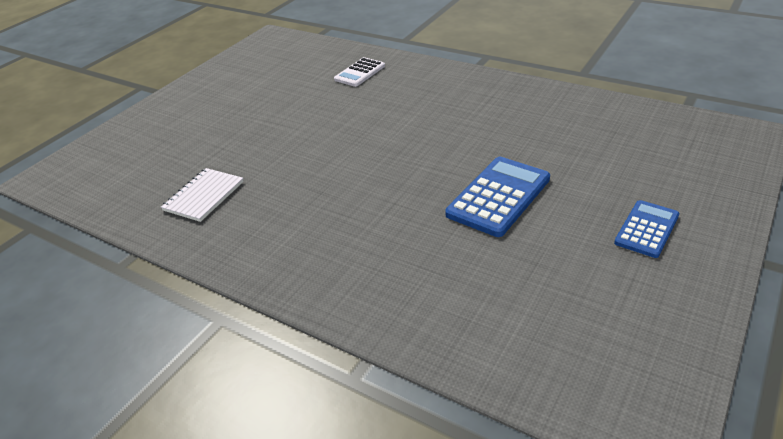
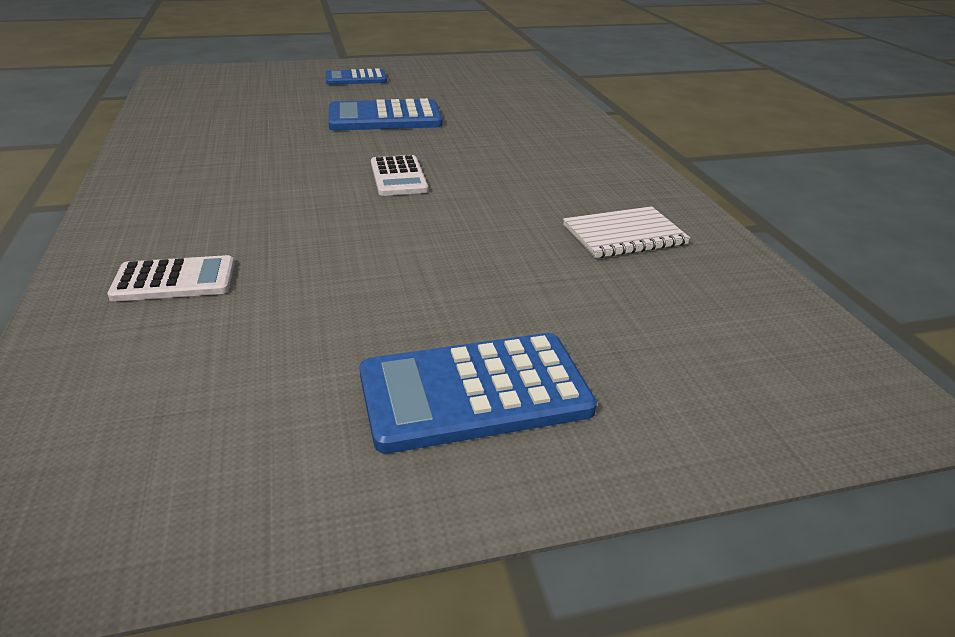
camera: 140 degrees left, 5 degrees down
none -> blue calculator [359,333,597,454]
none -> white calculator [371,155,428,196]

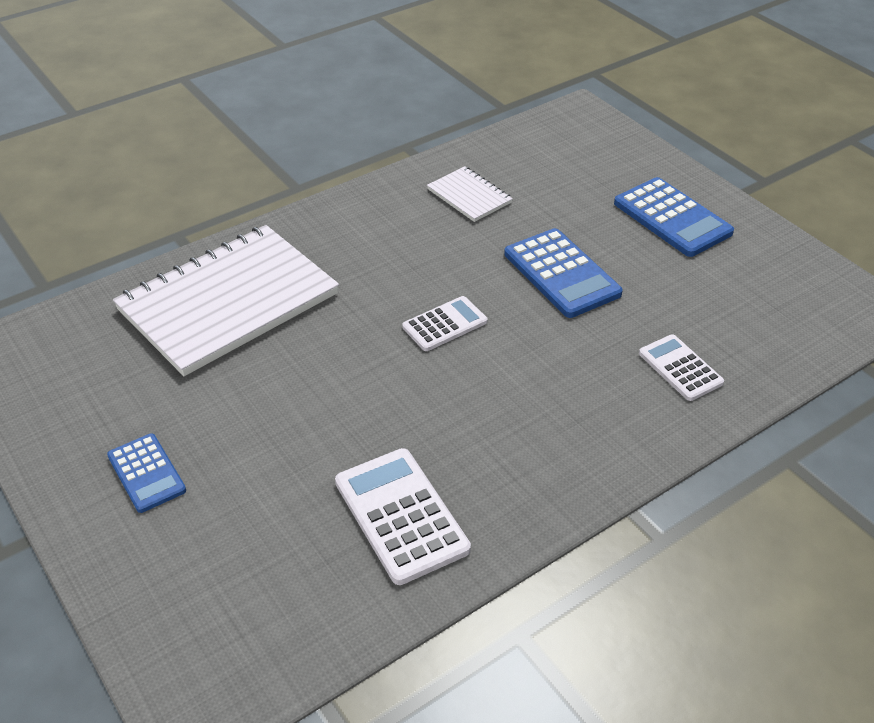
camera: 110 degrees left, 10 degrees up
blue calculator [328,98,442,131] -> blue calculator moved to [504,228,623,318]
none -> white notebook [113,225,339,376]
none -> white calculator [335,448,471,585]

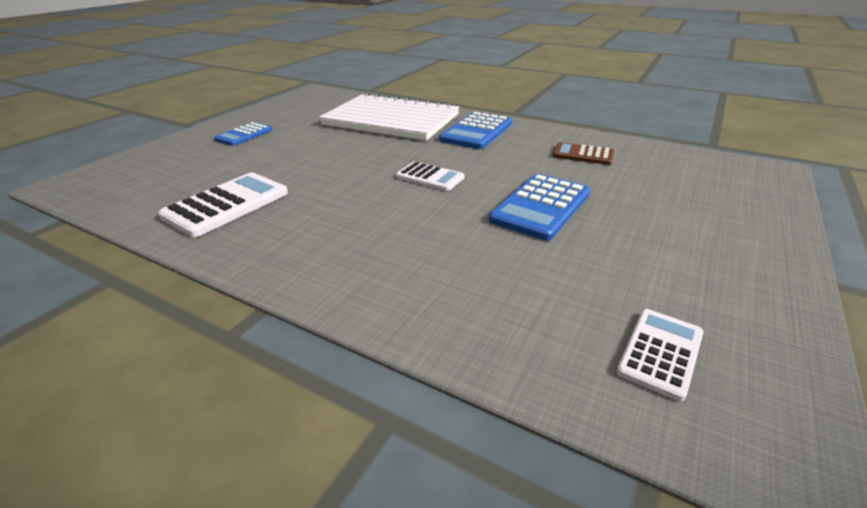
camera: 65 degrees right, 10 degrees down
white notebook [427,166,513,222] -> brown calculator [553,142,614,165]
blue calculator [614,177,734,257] -> blue calculator moved to [439,112,512,149]
white calculator [639,334,724,401] -> white calculator moved to [616,309,703,401]

